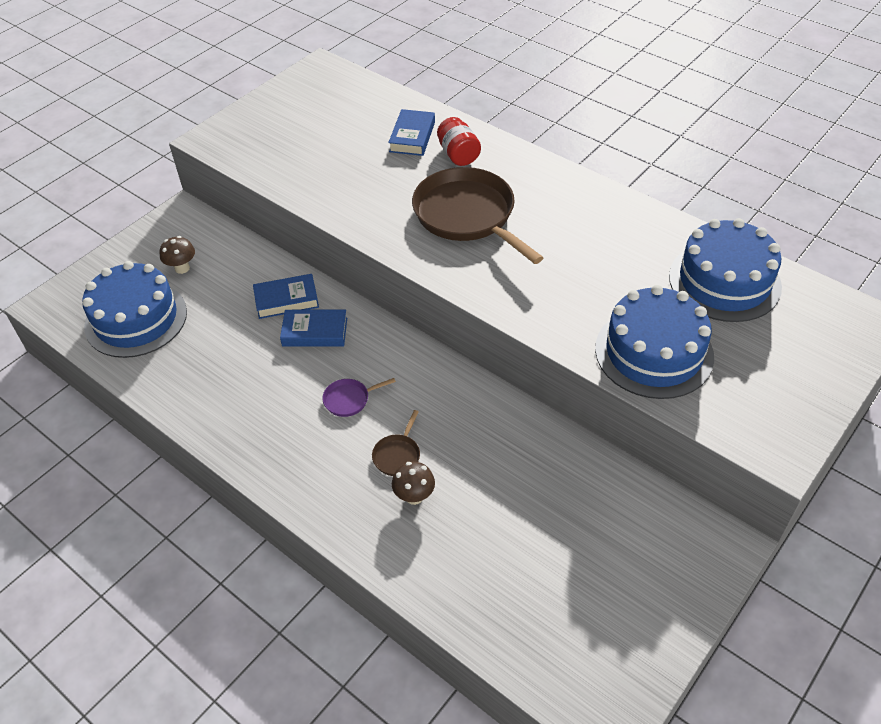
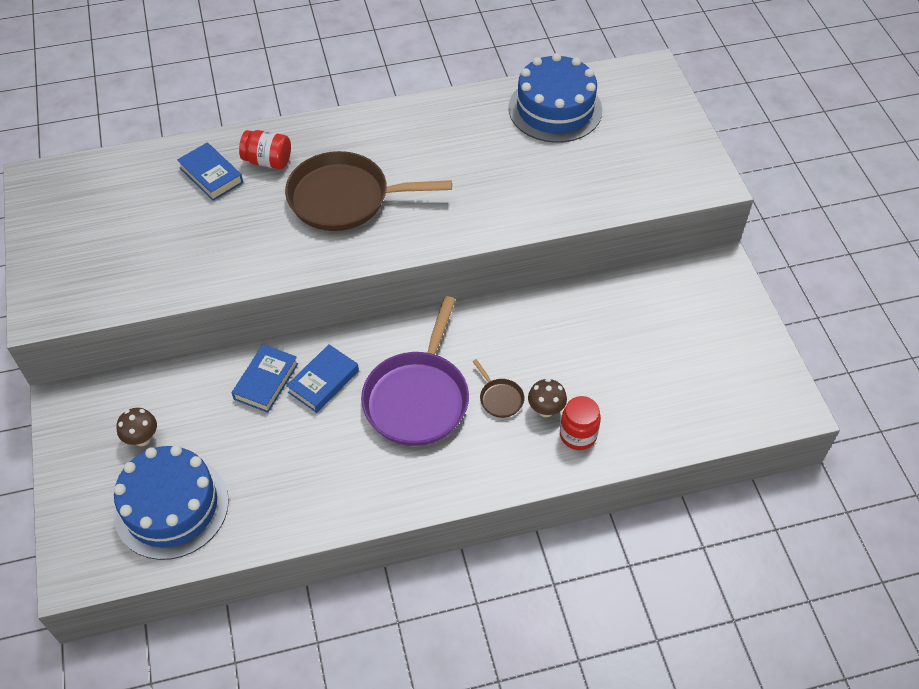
camera: 55 degrees left, 5 degrees up
purple pan [322,378,396,417] -> purple pan [361,296,469,446], size x2.40
blue cake [595,285,714,399] -> none
none -> red jar [560,396,601,450]

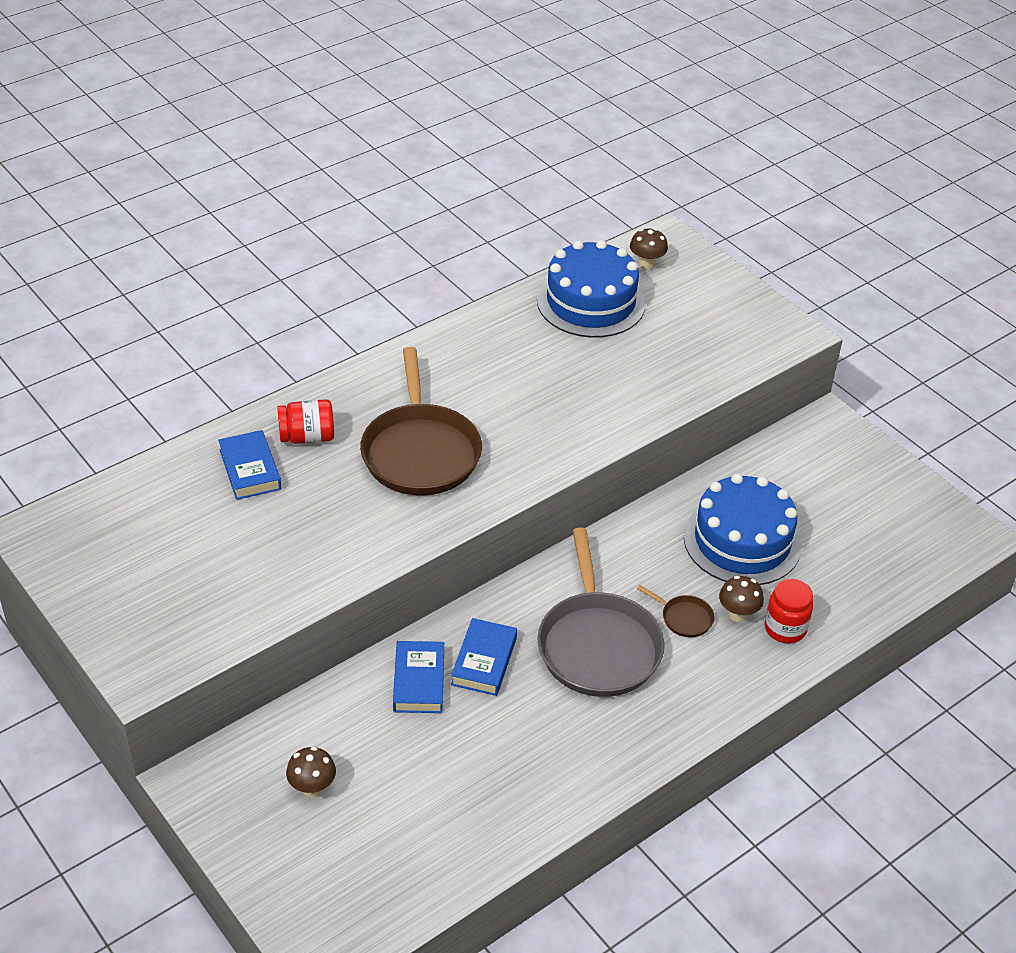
camera: 25 degrees left, 10 degrees down
blue cake [114,445,229,560] -> blue cake moved to [684,474,802,585]
blue book [177,142,243,201] -> blue book turned 45 degrees clockwise [218,430,281,500]
brown pan [285,151,452,231] -> brown pan turned 75 degrees counterclockwise [360,347,482,495]
purple pan [361,296,469,446] -> grey pan [537,527,665,697]
none -> brown mushroom [630,228,668,270]

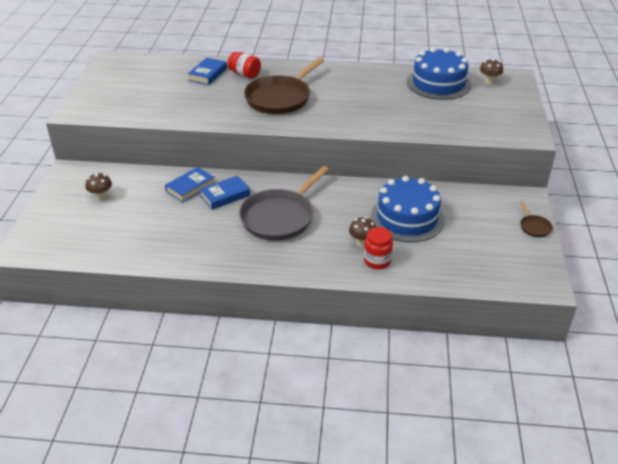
camera: 45 degrees right, 5 degrees down
brown pan [637,585,715,637] -> brown pan moved to [519,201,553,237]

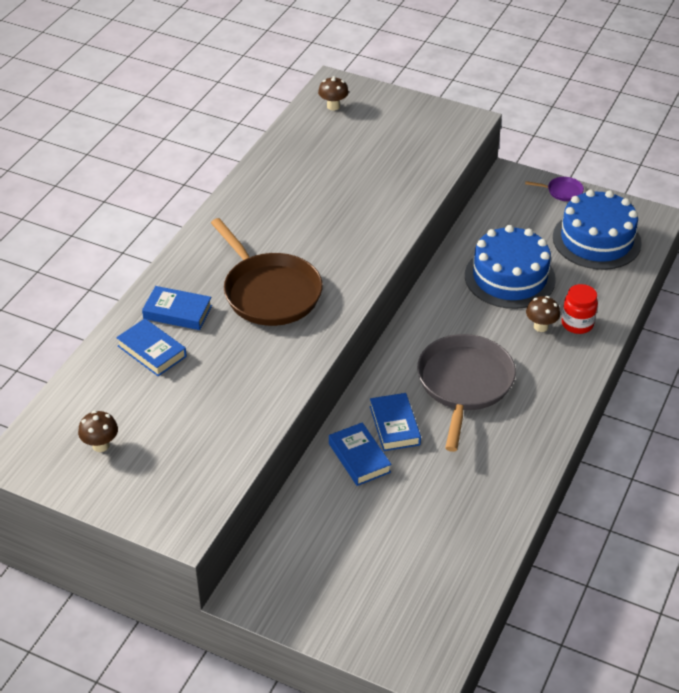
camera: 70 degrees left, 5 degrees up
brown mushroom [86,173,112,201] -> brown mushroom moved to [78,411,118,452]
red jar [227,52,261,79] -> blue book [142,286,212,330]
grey pan [239,166,329,241] -> grey pan turned 135 degrees counterclockwise [417,334,516,452]
blue cake [407,47,471,100] -> blue cake moved to [553,190,642,270]
brown pan [519,201,553,237] -> purple pan [525,177,584,201]

